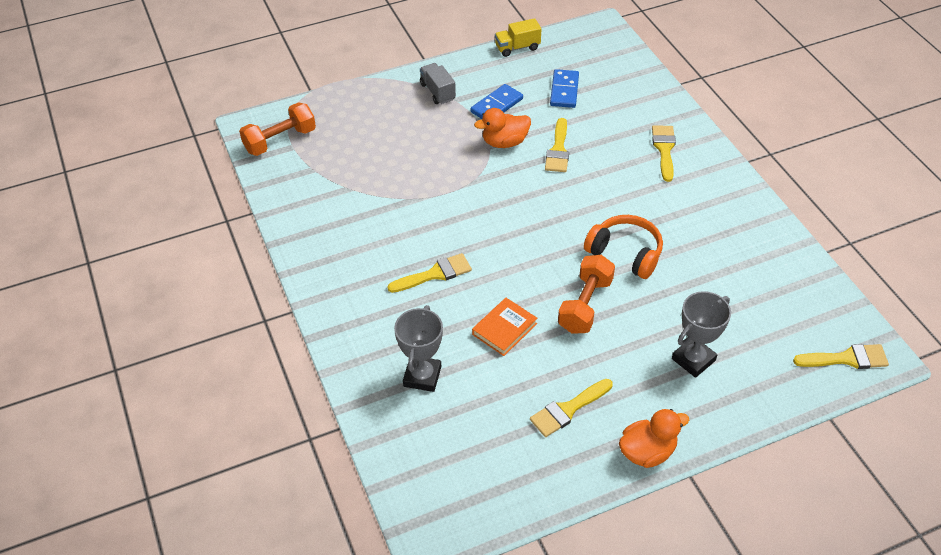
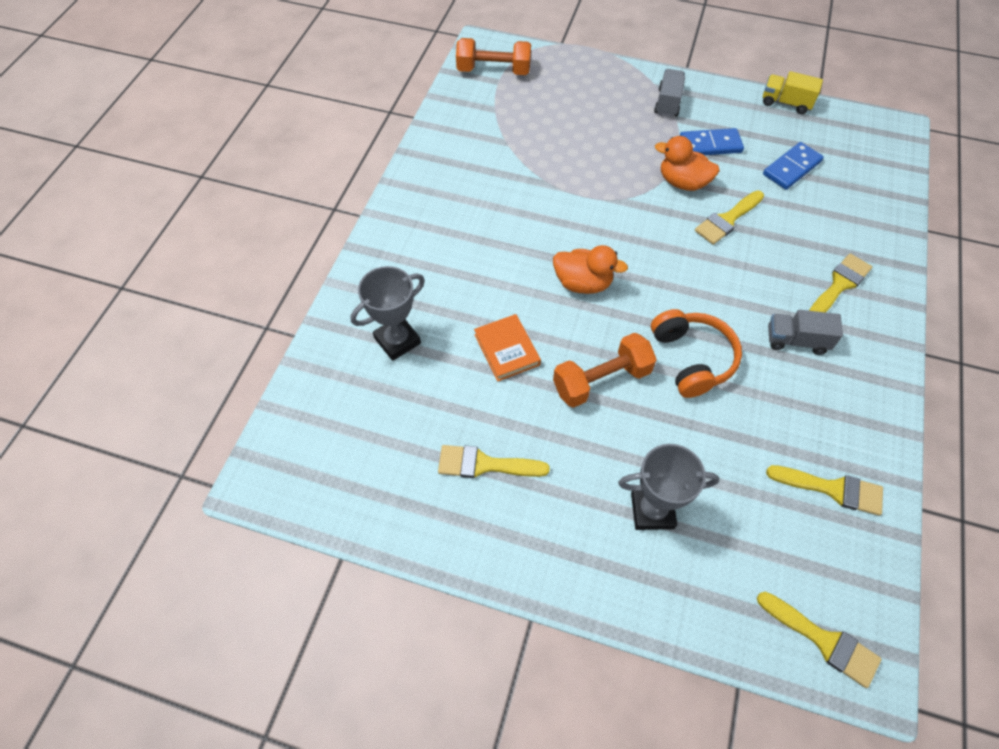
camera: 40 degrees right, 10 degrees up
yellow brush [387,253,472,293] -> yellow brush moved to [766,465,883,516]
orange book [472,298,537,356] -> orange book turned 75 degrees clockwise [474,314,541,381]
orange duck [619,409,689,468] -> orange duck moved to [553,245,628,294]
none -> grey truck [768,310,843,355]

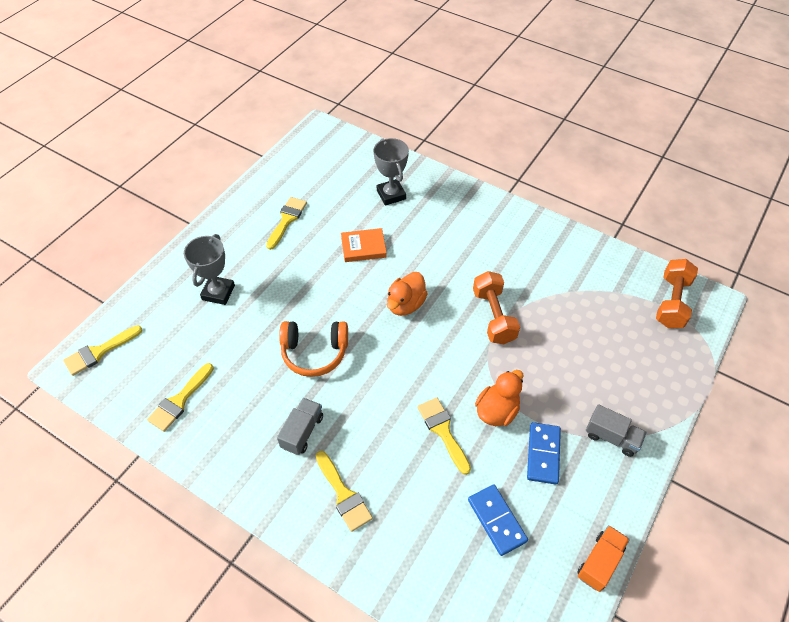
camera: 105 degrees right, 5 degrees down
orange dumbbell [553,333,657,408] -> orange dumbbell moved to [473,271,520,344]
yellow truck [763,71,823,114] -> orange truck [577,525,630,592]

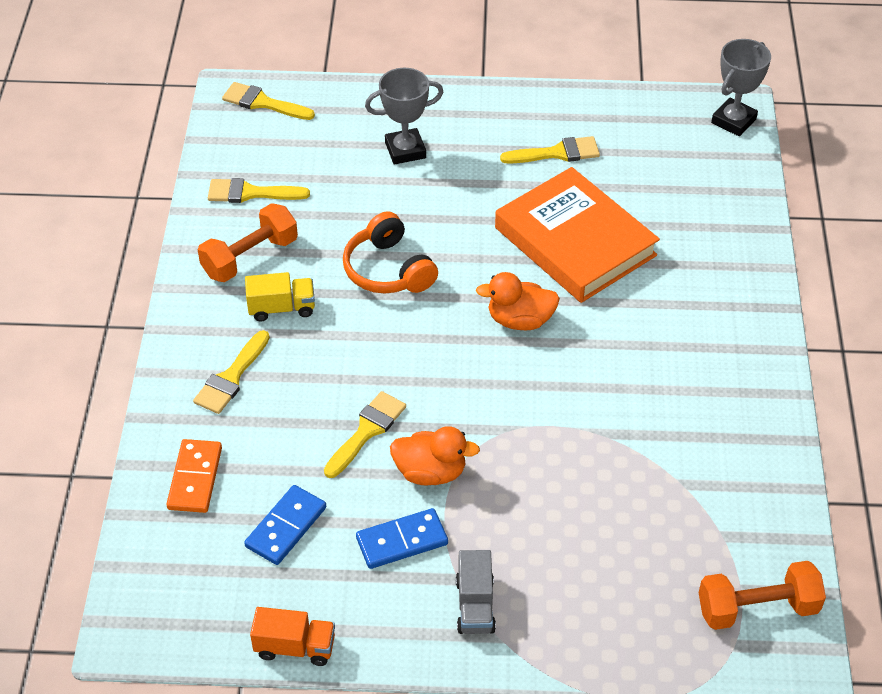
camera: 60 degrees right, 5 degrees down
grey truck [277,398,323,455] -> yellow truck [245,272,315,322]
orange book [341,228,387,262] -> orange book [495,167,660,303], size x2.14
grey trophy [373,138,409,205] -> grey trophy moved to [711,39,771,136]
orange dumbbell [473,271,520,344] -> orange dumbbell moved to [198,203,298,282]
none -> orange domino [166,439,222,513]

